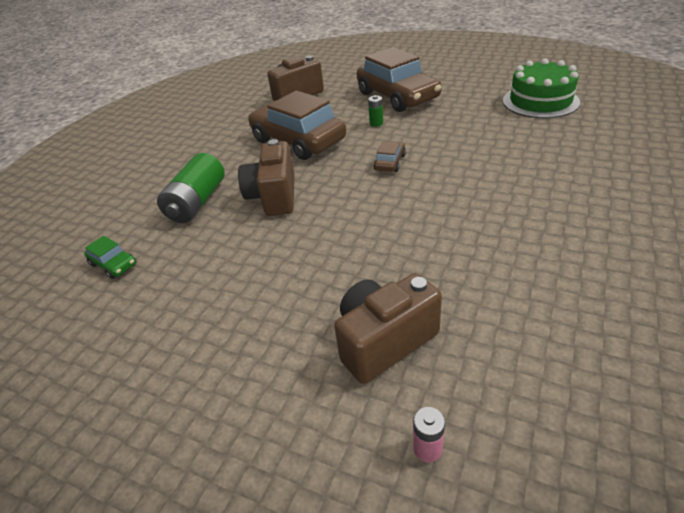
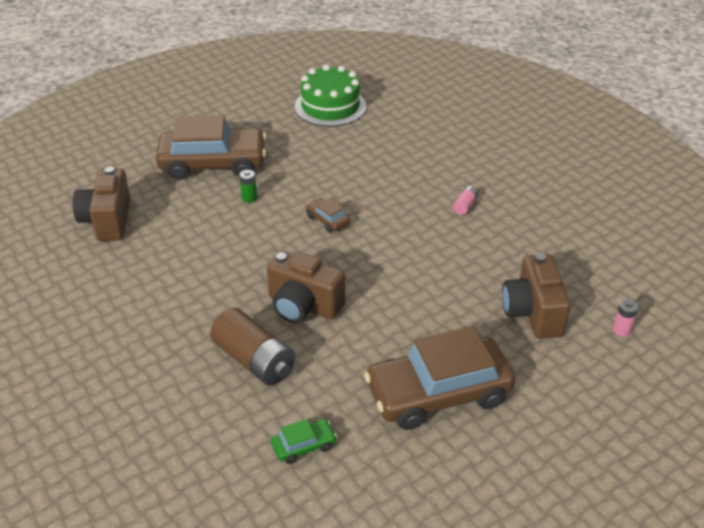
camera: 65 degrees left, 0 degrees up
green battery [157,153,224,223] -> brown battery [210,308,295,385]
brown car [248,91,346,160] -> brown car moved to [364,326,516,430]
none -> pink battery [453,186,478,215]

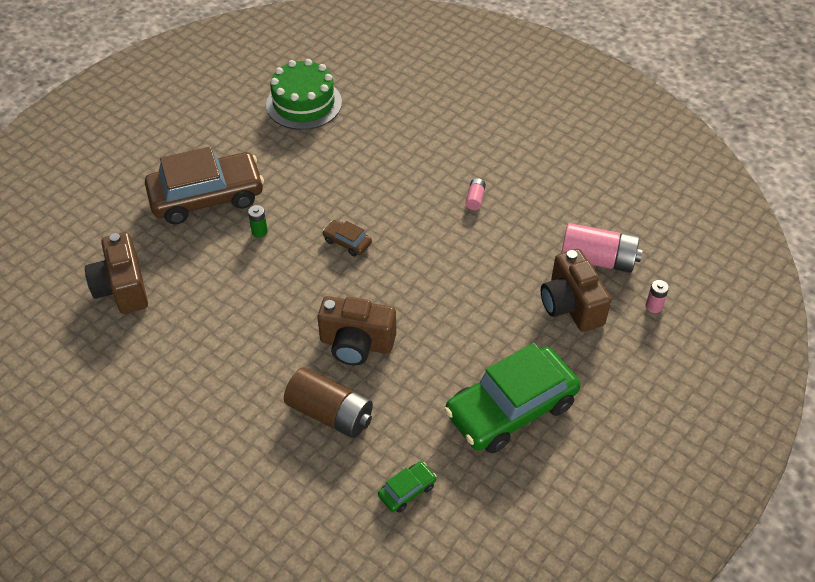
camera: 15 degrees left, 10 degrees up
brown car [364,326,516,430] -> green car [444,343,581,453]
none -> pink battery [561,223,643,273]

